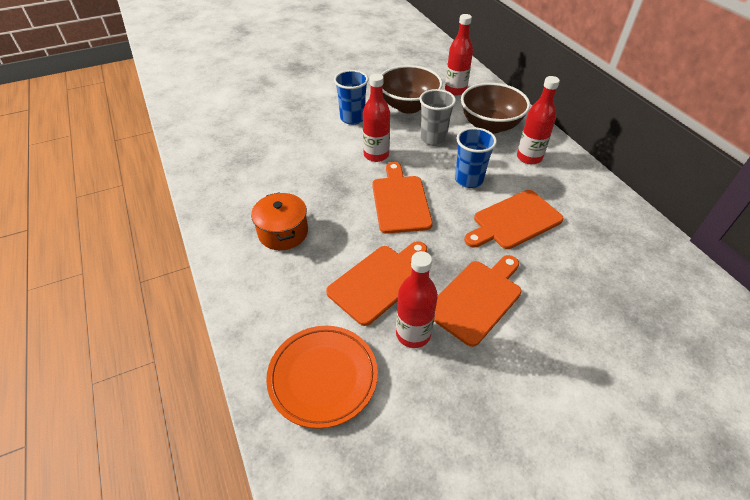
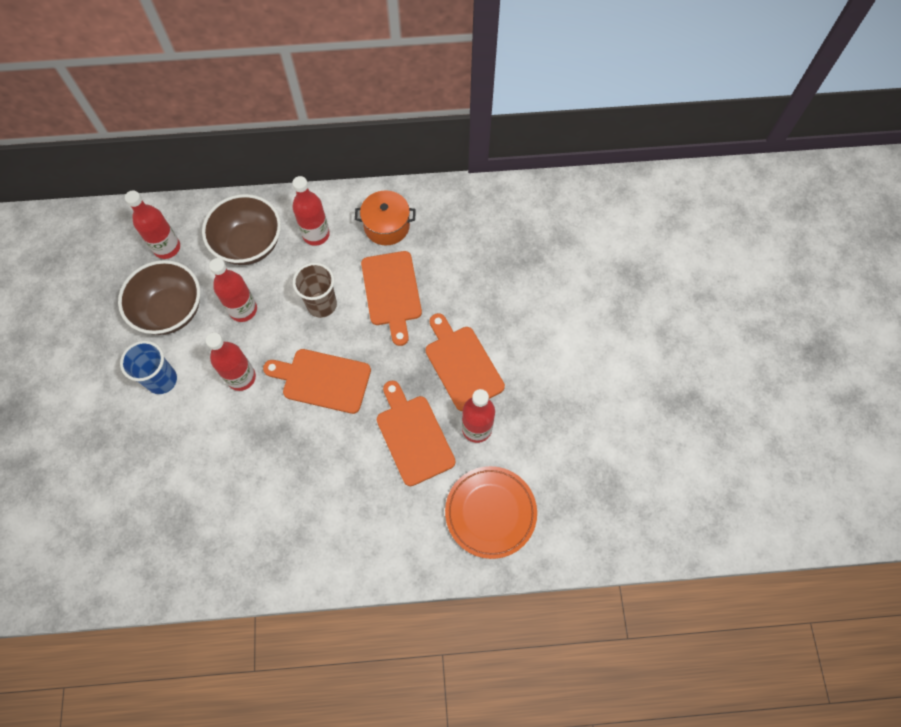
camera: 70 degrees left, 20 degrees up
orange pot [251,192,308,250] -> orange pot moved to [355,190,416,245]
grey cup [419,89,456,146] -> red bottle [209,258,257,322]
blue cup [455,127,497,188] -> brown cup [293,263,337,318]

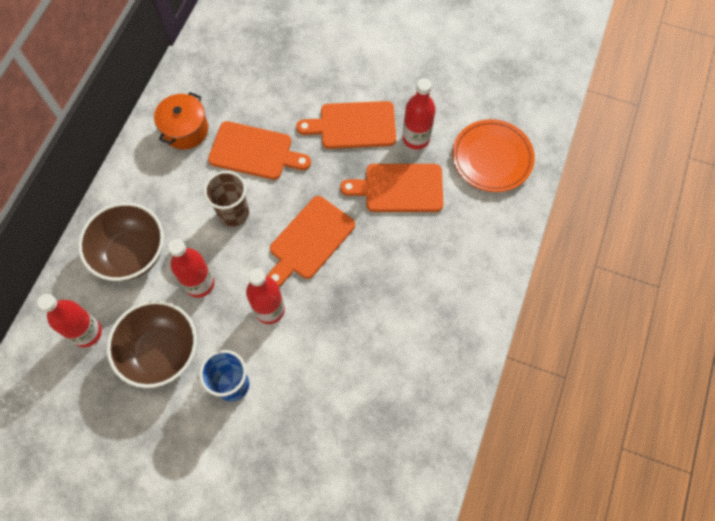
camera: 65 degrees left, 0 degrees up
red bottle [292,176,330,246] -> none

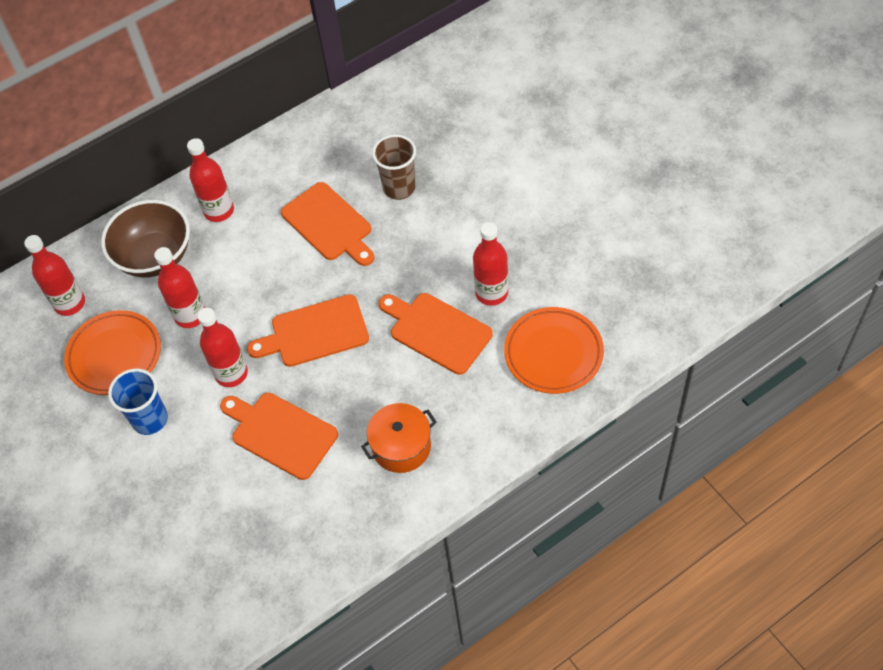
camera: 40 degrees right, 10 degrees down
brown bowl [107,300,197,388] -> orange plate [64,310,161,395]
orange pot [154,92,208,150] -> orange pot moved to [361,403,436,473]
brown cup [204,171,249,227] -> brown cup moved to [372,134,416,200]
orange cutting board [296,101,396,149] -> orange cutting board moved to [220,393,338,480]
none -> red bottle [187,138,234,222]

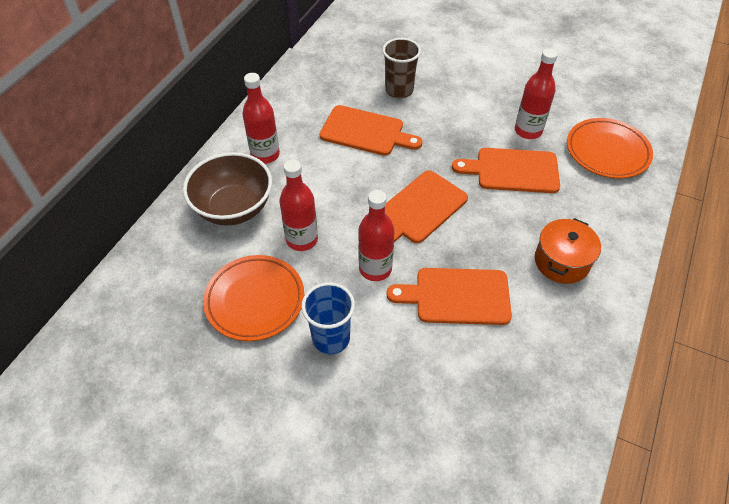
camera: 35 degrees left, 5 degrees down
red bottle [24,235,85,316] -> none

